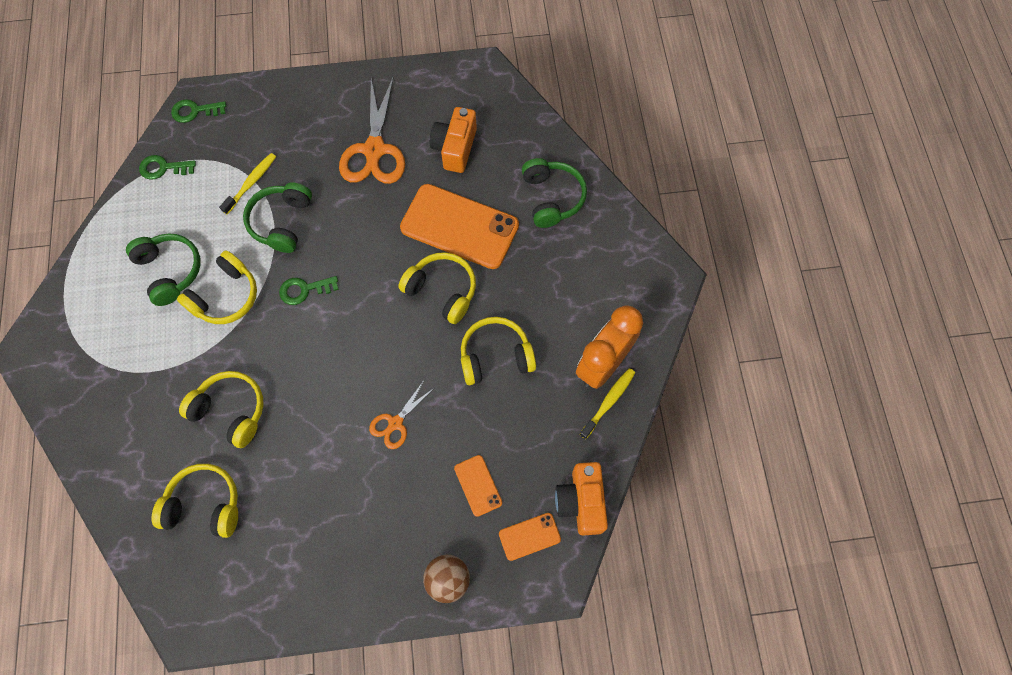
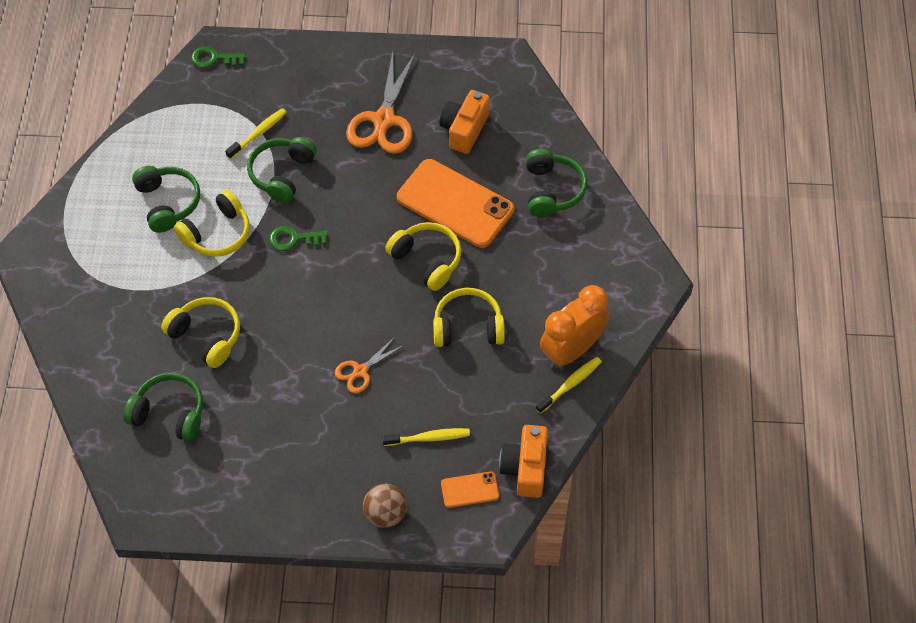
camera: 10 degrees right, 10 degrees down
green key [139,155,196,180] -> none
yellow headphones [152,464,238,538] -> green headphones [124,373,203,442]
orange phone [454,455,502,517] -> yellow toothbrush [382,428,470,446]

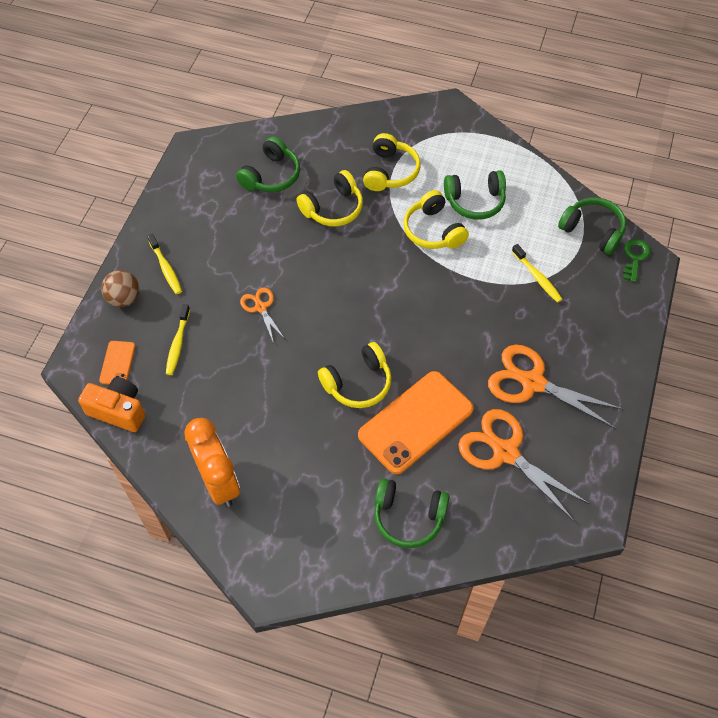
camera: 105 degrees right, 0 degrees up
green headphones [247,137,317,203] -> green headphones moved to [558,197,626,255]
green key [269,226,328,251] -> none
yellow headphones [433,288,505,347] -> yellow headphones moved to [363,133,421,191]
orange camera [439,90,490,154] -> orange scissors [458,409,590,521]
yellow toothbrush [536,357,602,414] -> yellow toothbrush moved to [147,234,182,294]

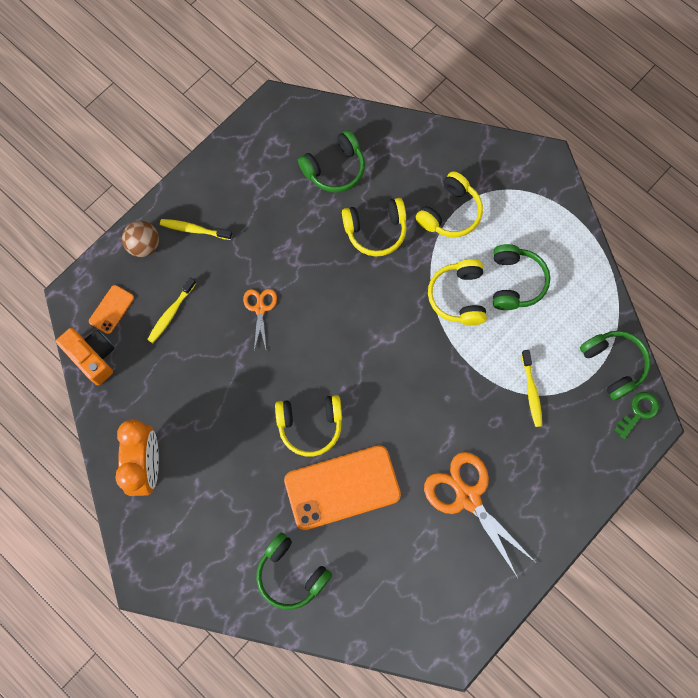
camera: 25 degrees right, 15 degrees up
yellow toothbrush [147,234,182,294] -> yellow toothbrush turned 105 degrees clockwise [160,219,232,240]
green headphones [444,170,506,220] -> green headphones turned 105 degrees counterclockwise [493,244,550,310]
orange scissors [458,409,590,521] -> none

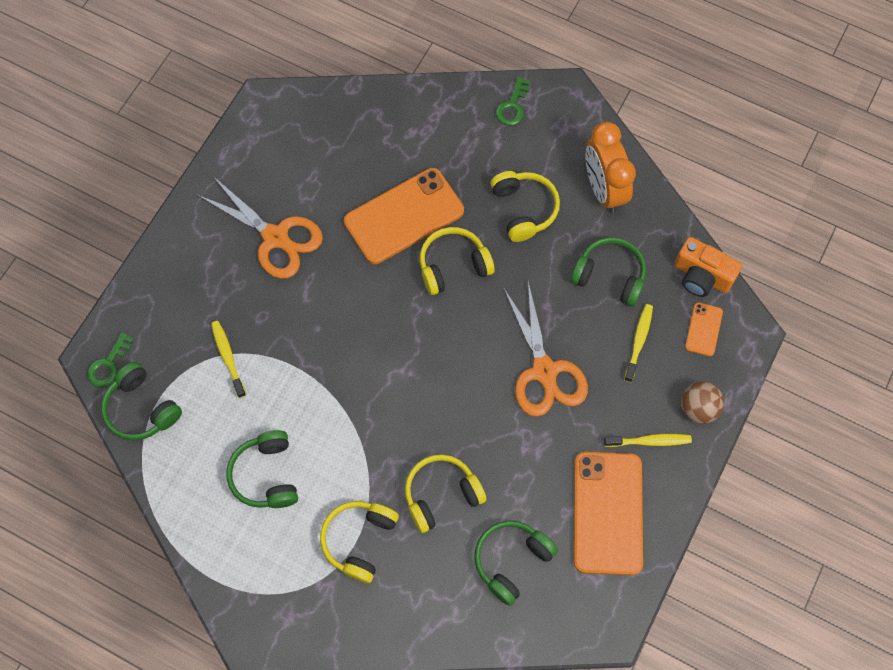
camera: 165 degrees right, 5 degrees down
orange scissors [243,289,277,351] -> orange scissors [503,282,588,417], size x1.89
green headphones [256,533,332,610] -> green headphones moved to [571,237,646,306]
yellow headphones [428,259,487,325] -> yellow headphones moved to [490,171,560,242]
none -> green key [496,77,530,126]
none -> orange phone [574,452,643,575]

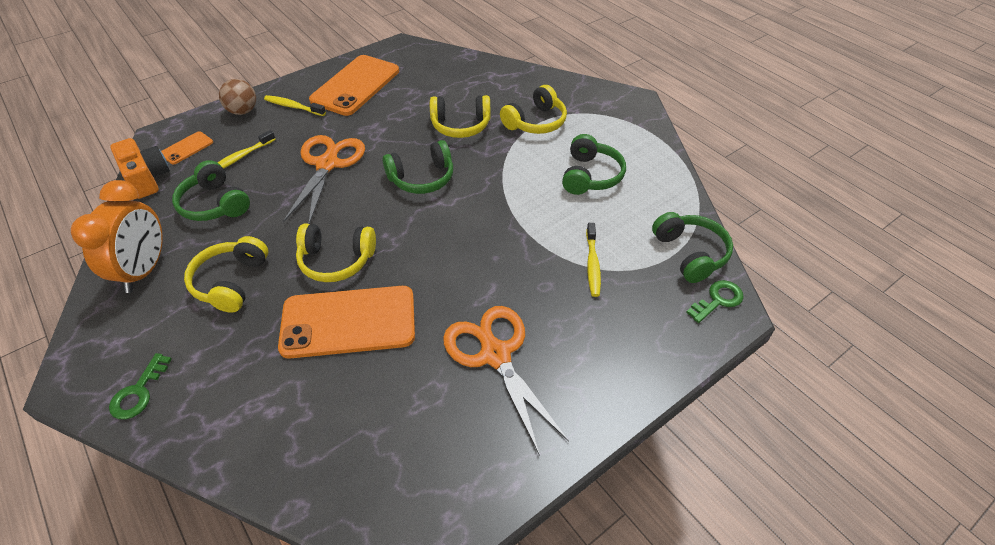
camera: 155 degrees left, 20 degrees down
green headphones [474,520,558,606] -> green headphones moved to [383,140,453,194]
green key [496,77,530,126] -> green key turned 150 degrees clockwise [109,353,172,419]

